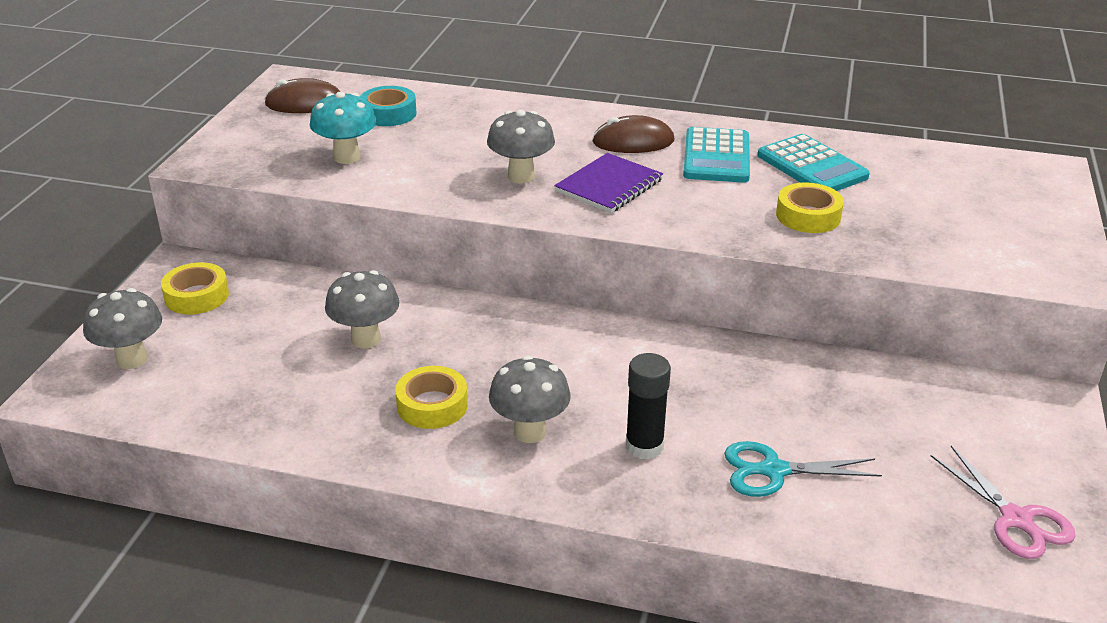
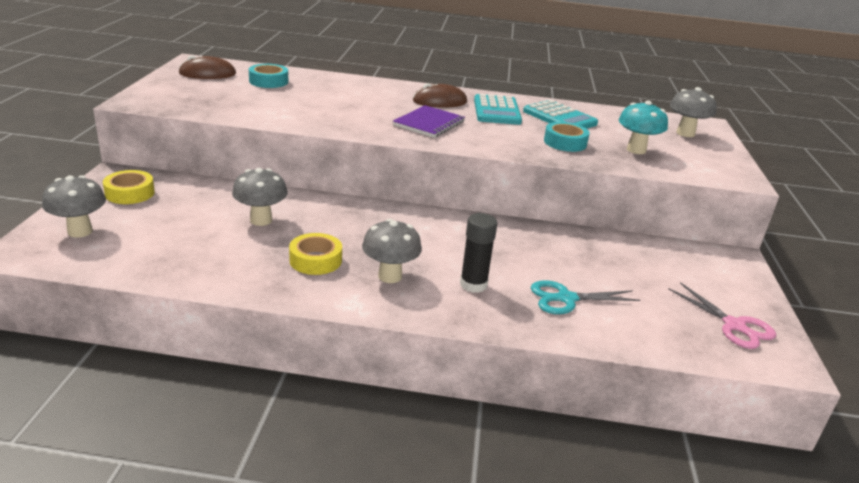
camera: 10 degrees left, 5 degrees down
turquoise mushroom [310,92,377,164] -> turquoise mushroom moved to [619,101,668,154]
grey mushroom [487,110,555,183] -> grey mushroom moved to [670,87,717,137]
yellow tape [776,182,844,233] -> turquoise tape [544,122,590,152]

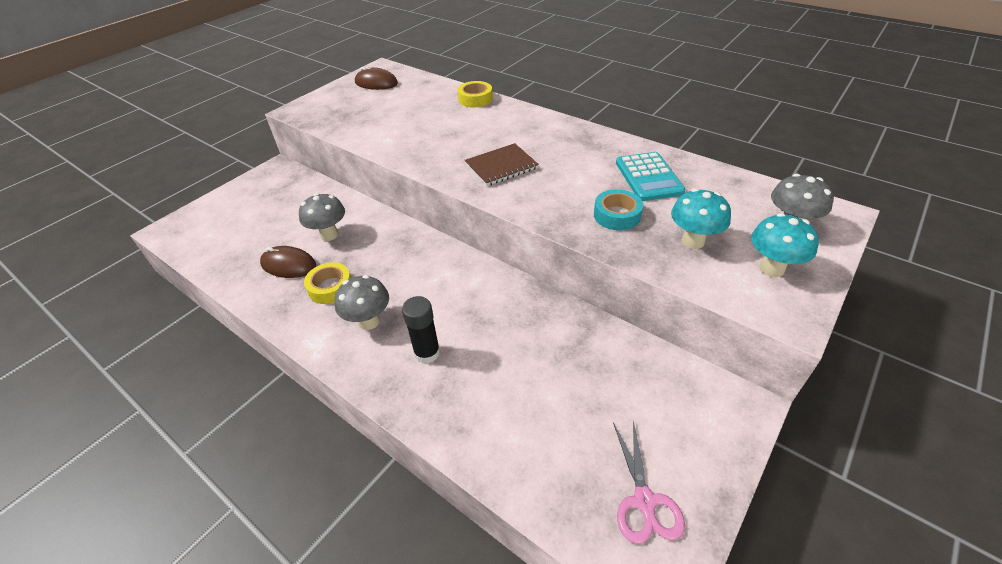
camera: 35 degrees right, 15 degrees up
grey mushroom [42,175,106,238] -> none
yellow tape [103,170,155,204] -> yellow tape moved to [458,81,493,108]
turquoise tape [249,64,288,88] -> none
purple notebook [393,105,465,138] -> brown notebook [464,143,539,186]
brown mouse [413,83,467,108] -> brown mouse moved to [260,246,316,278]
turquoise calculator [474,94,522,125] -> none
turquoise scissors [531,280,640,314] -> none
none -> turquoise mushroom [751,213,819,277]

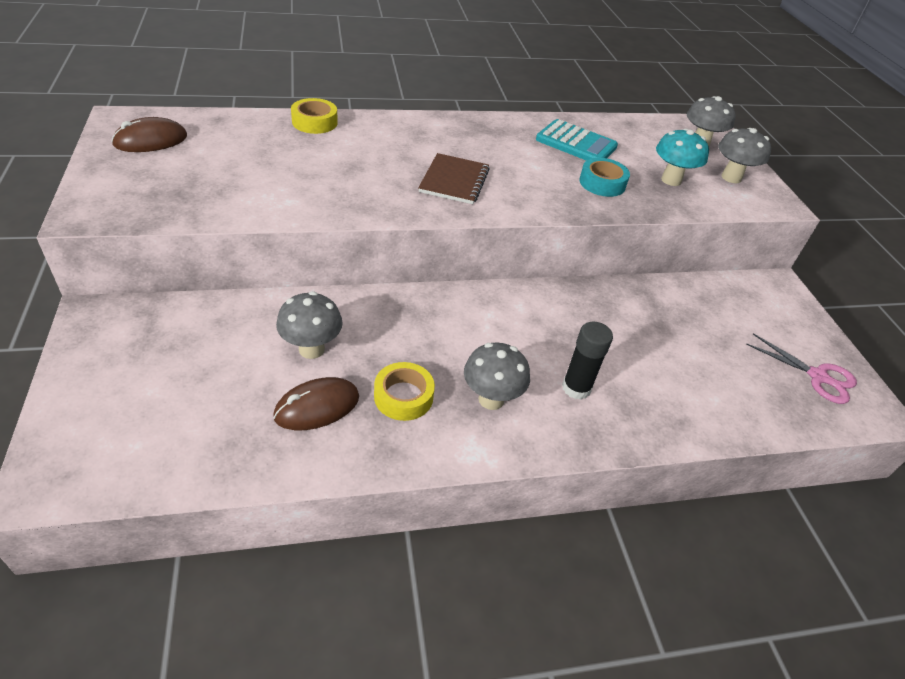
camera: 55 degrees left, 0 degrees up
turquoise mushroom [751,213,819,277] -> grey mushroom [718,128,771,183]

